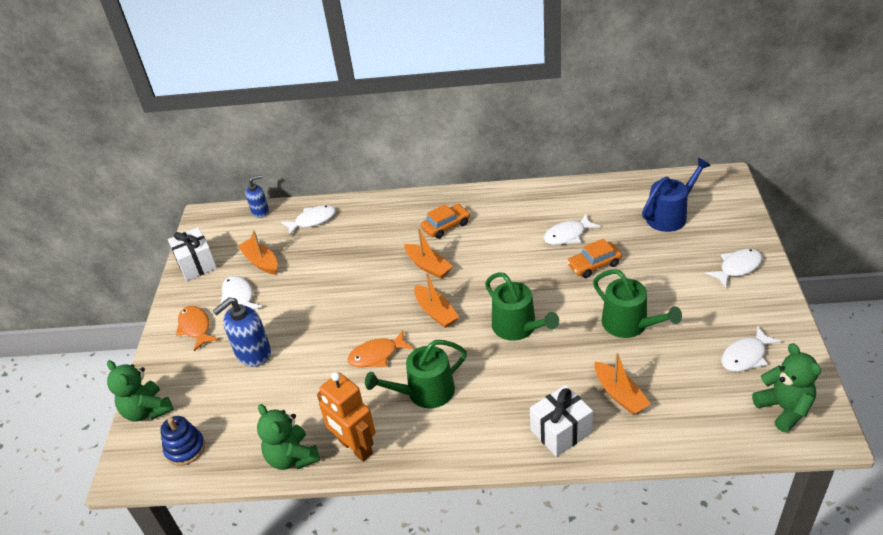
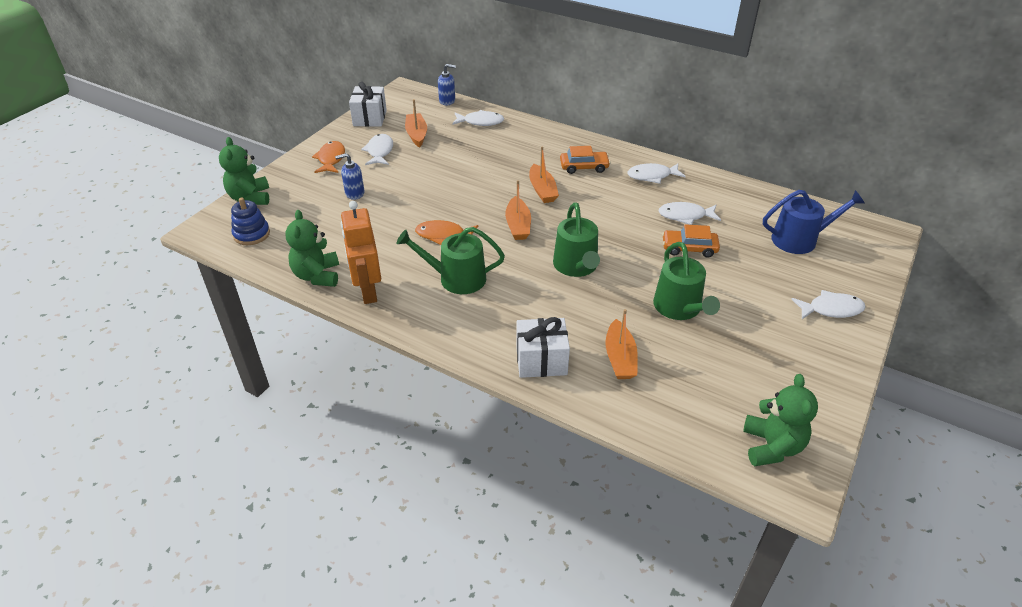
camera: 25 degrees right, 0 degrees up
blue soap dispenser [213,297,271,366] -> blue soap dispenser [335,153,364,200], size x0.62
white fish [721,326,782,372] -> white fish moved to [627,163,686,184]

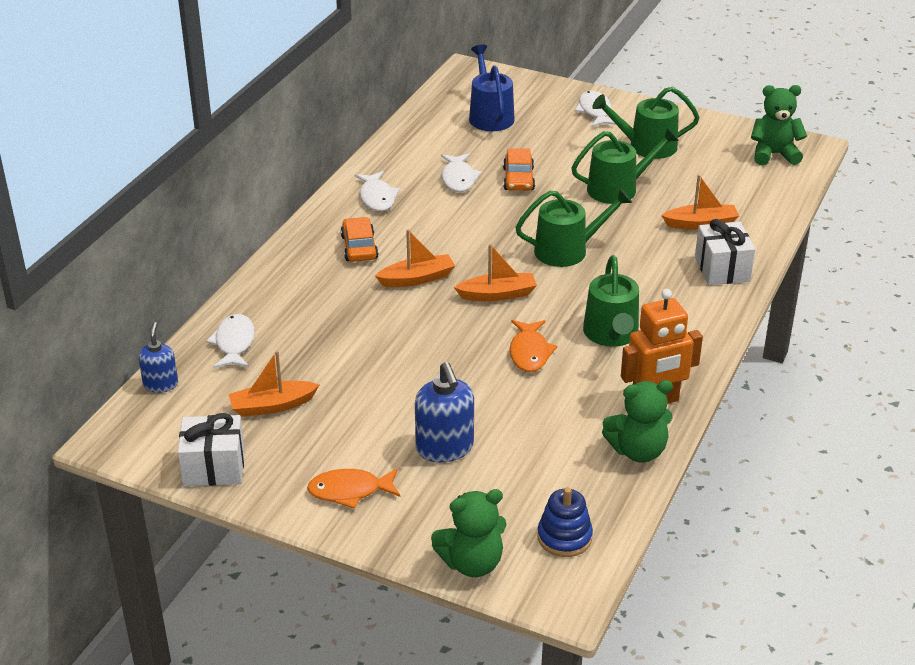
camera: 95 degrees left, 5 degrees down
blue soap dispenser [335,153,364,200] -> blue soap dispenser [415,362,474,462], size x1.60
white fish [361,134,393,165] -> none
none -> green watering can [592,87,700,159]

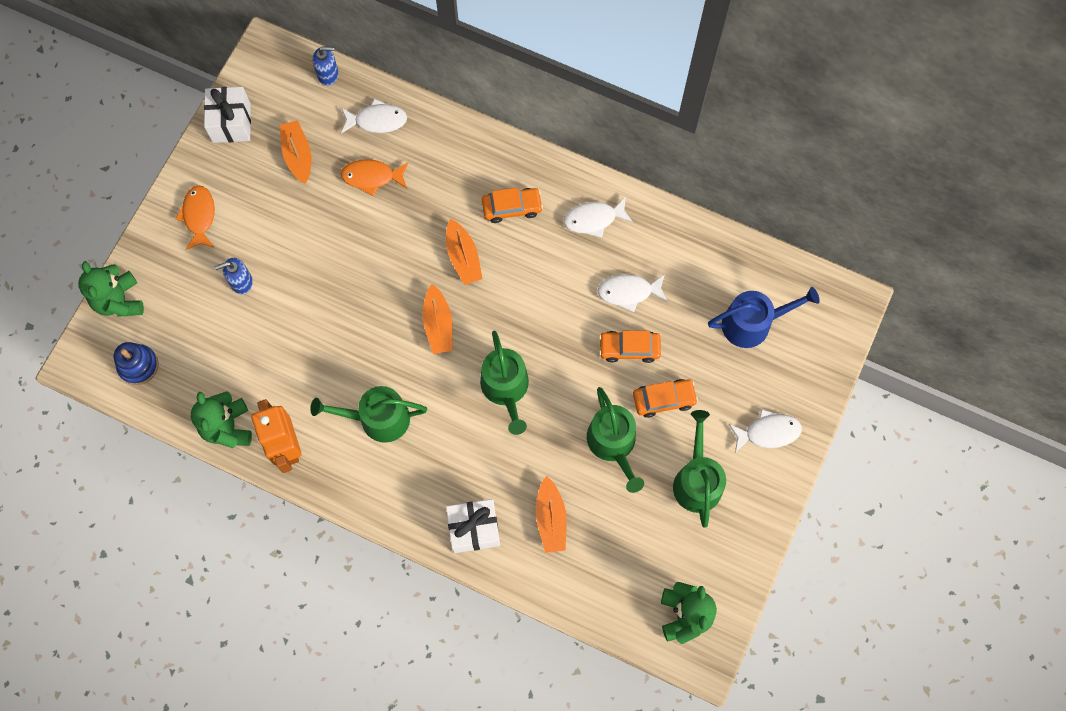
camera: 90 degrees right, 35 degrees up
blue soap dispenser [415,362,474,462] -> blue soap dispenser [214,258,253,294], size x0.62
orange fish [510,320,558,372] -> orange fish moved to [341,159,408,196]
none -> orange car [633,379,698,418]

